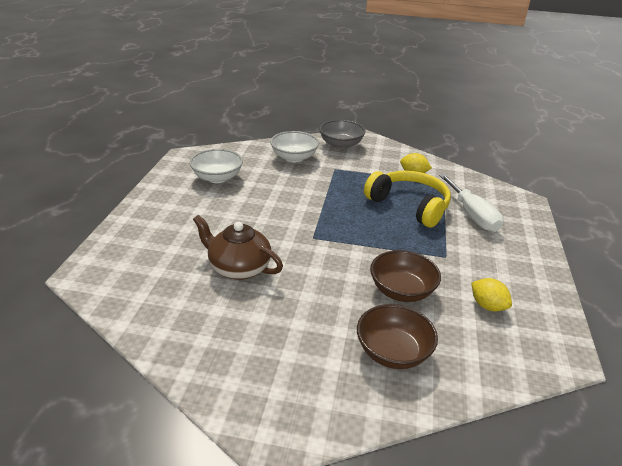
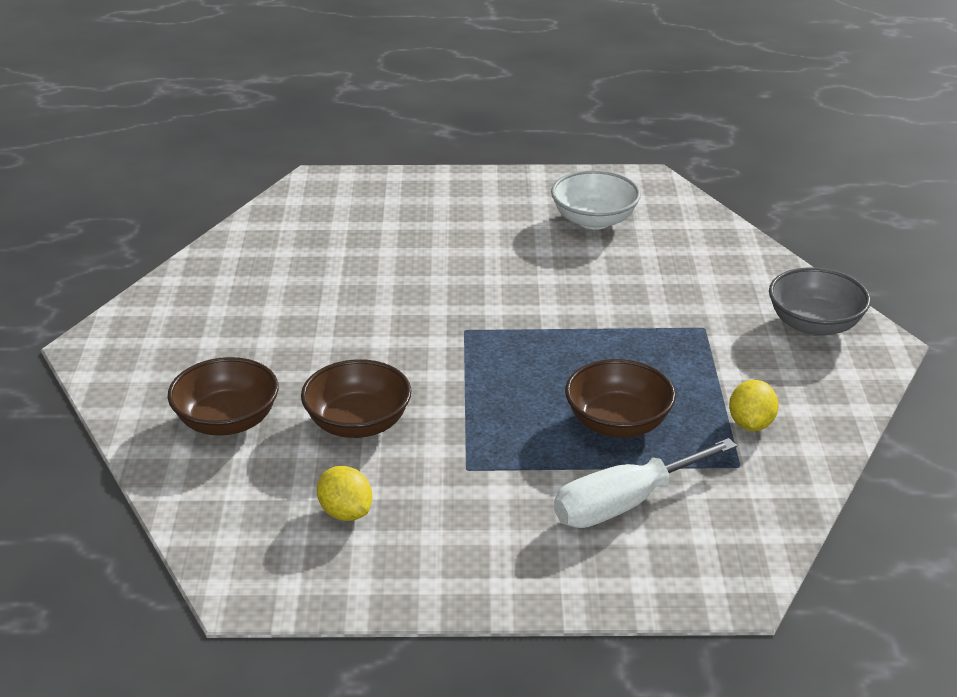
camera: 80 degrees right, 0 degrees up
brown teapot [193,215,283,280] -> none
white bowl [270,131,319,162] -> none
yellow headphones [364,171,451,228] -> brown bowl [565,359,676,437]
yellow lemon [471,278,512,311] -> yellow lemon turned 75 degrees counterclockwise [317,466,372,521]

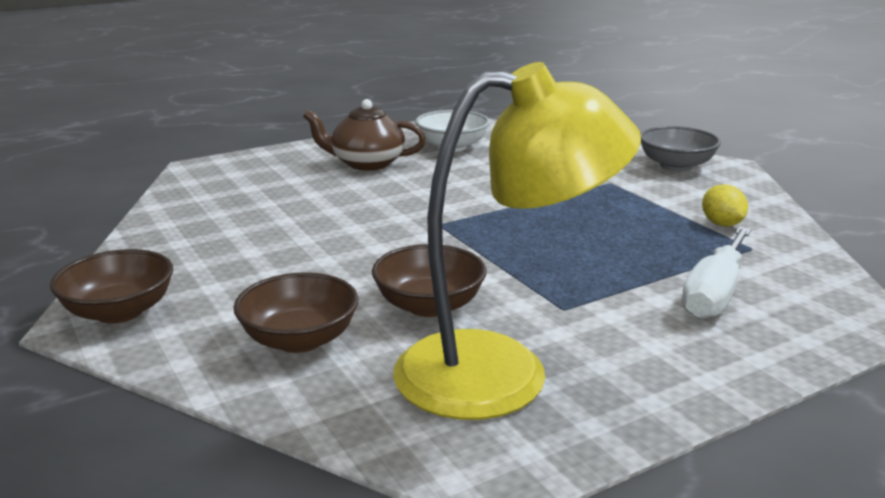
camera: 30 degrees left, 10 degrees down
yellow lemon [317,466,372,521] -> yellow lamp [393,62,641,420]
brown bowl [565,359,676,437] -> brown bowl moved to [50,249,173,324]
none -> brown teapot [303,99,426,171]

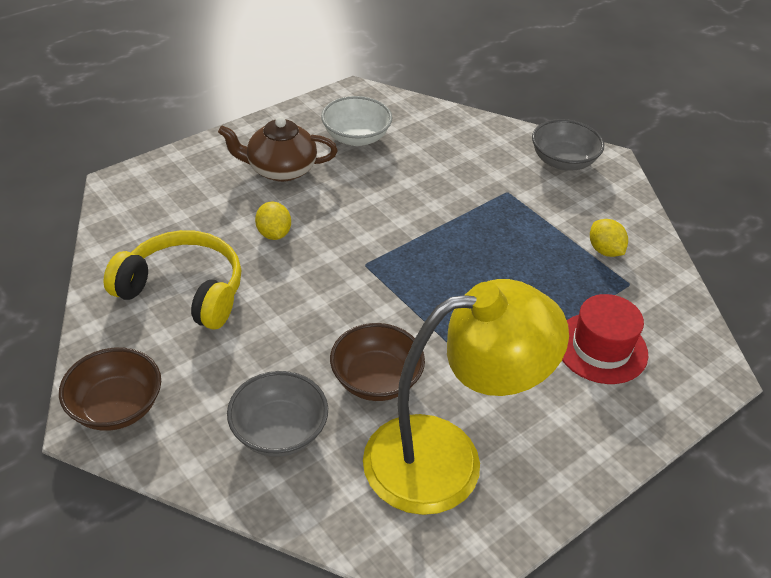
camera: 10 degrees left, 20 degrees up
brown bowl [234,272,358,353] -> grey bowl [227,371,328,457]
white screwdriver [681,227,751,319] -> red hat [562,294,648,384]
none -> yellow headphones [103,230,242,330]
none -> yellow lemon [255,202,291,240]

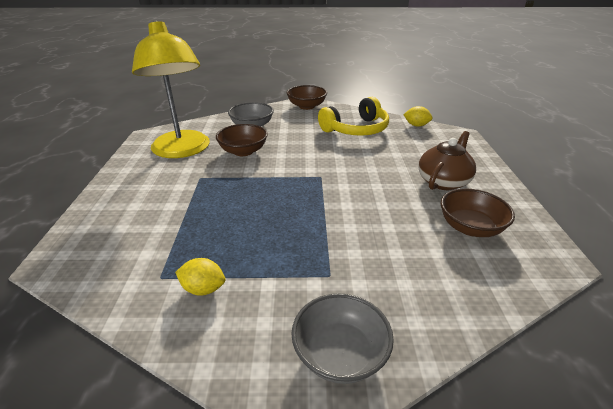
camera: 130 degrees right, 10 degrees down
yellow lemon [255,202,291,240] -> yellow lemon moved to [403,106,433,127]
white bowl [321,96,392,146] -> brown bowl [440,189,515,237]
yellow lamp [363,279,569,515] -> yellow lamp turned 45 degrees counterclockwise [132,20,210,158]
red hat [562,294,648,384] -> none

